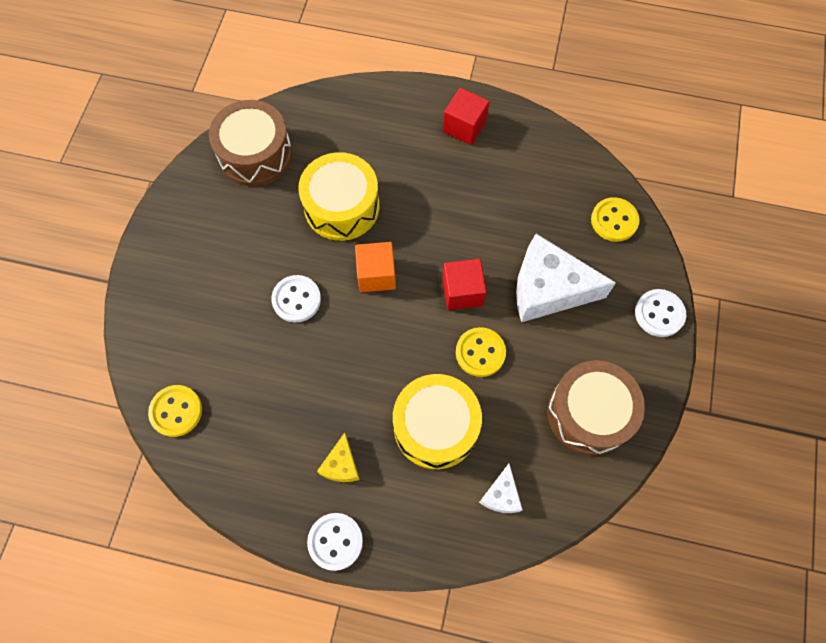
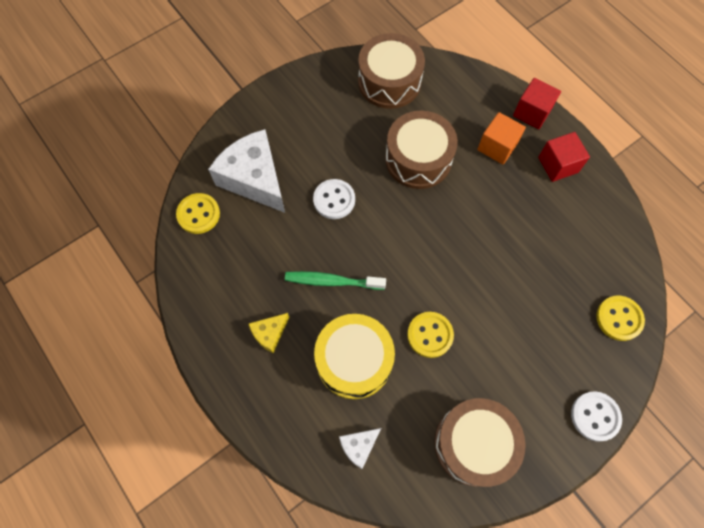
camera: 40 degrees right, 0 degrees up
yellow drum [298,152,379,241] -> brown drum [385,110,458,189]
white button [307,513,363,571] -> none
orange cube [355,242,396,292] -> orange cube moved to [477,112,526,165]
red cube [442,259,487,310] -> red cube moved to [513,78,561,129]
white cheese [516,234,616,322] -> white cheese moved to [208,129,285,213]
none -> green toothbrush [285,271,386,290]

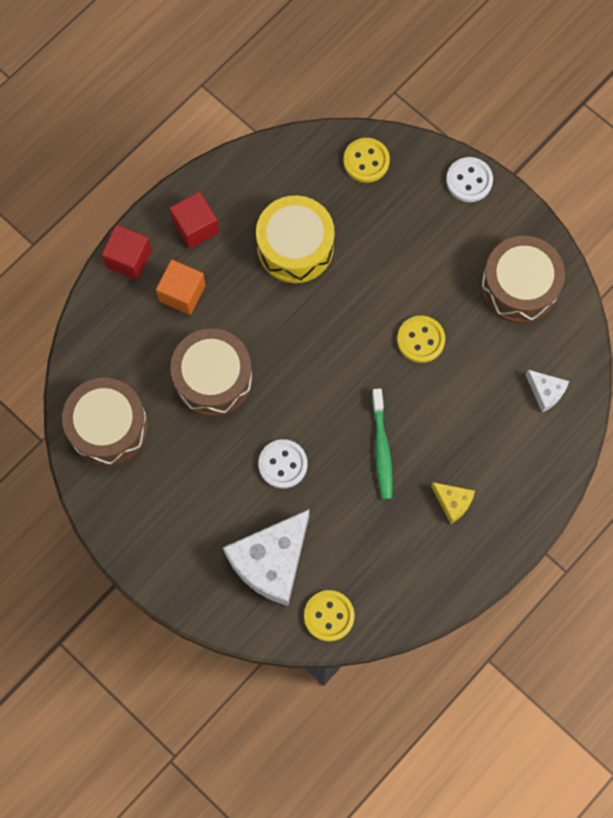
camera: 100 degrees left, 5 degrees up
yellow drum [314,314,395,399] -> yellow drum moved to [256,195,335,283]

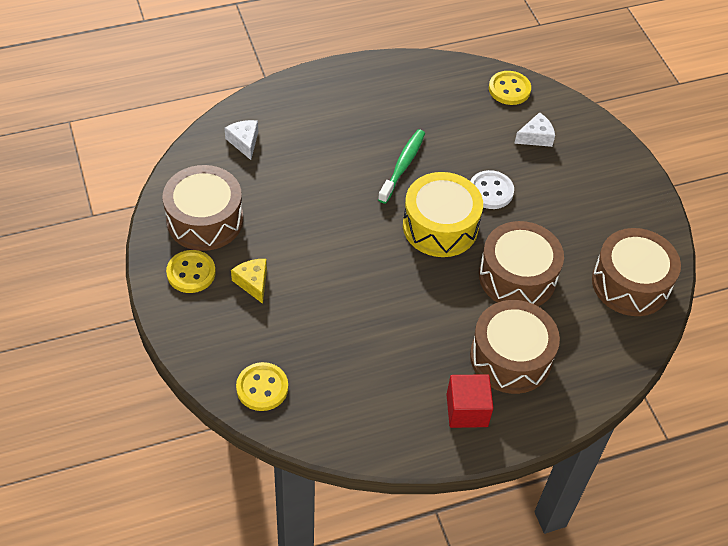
camera: 155 degrees left, 20 degrees down
red cube [102,225,152,280] -> none
orange cube [156,260,206,315] -> brown drum [470,300,560,394]
white cheese [223,509,309,606] -> white cheese [514,112,555,147], size x0.47
yellow drum [256,195,335,283] -> yellow drum moved to [403,172,483,257]
yellow button [397,316,445,363] -> yellow button moved to [166,250,216,293]
yellow cheese [431,482,475,524] -> yellow cheese moved to [231,259,267,304]
white button [446,157,493,202] -> none

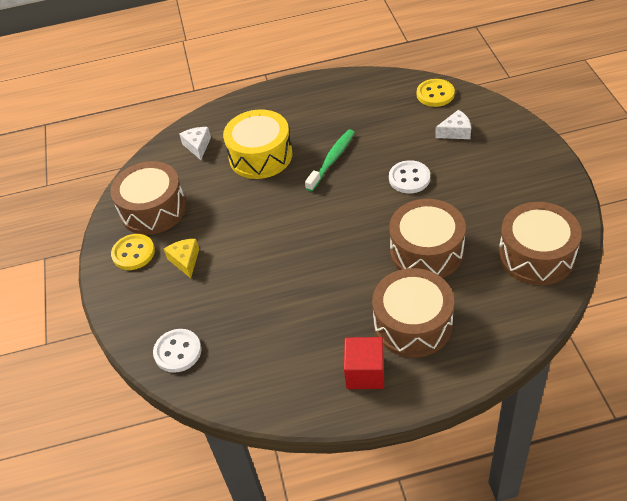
camera: 15 degrees right, 5 degrees down
yellow button [236,362,288,411] -> white button [153,329,201,373]
yellow drum [403,172,483,257] -> yellow drum moved to [223,110,292,179]

